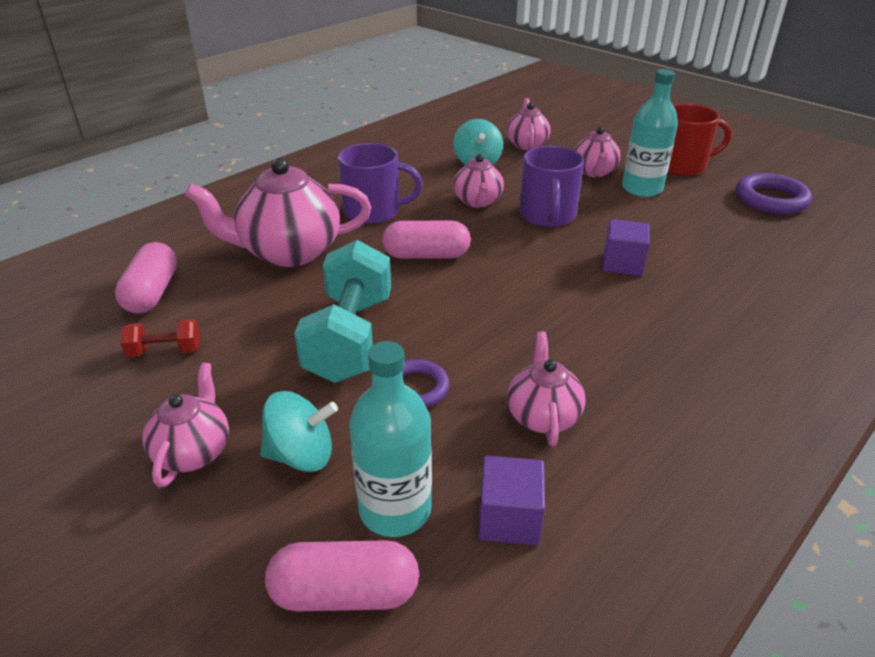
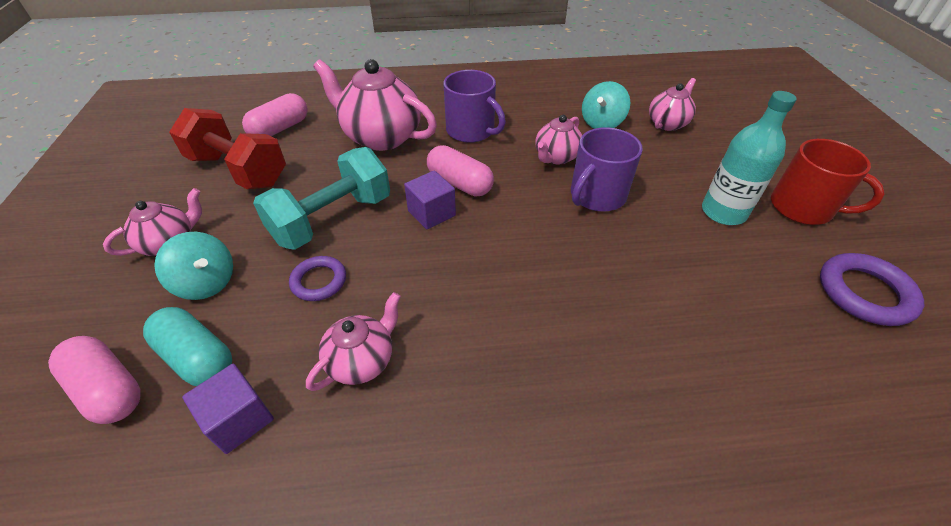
camera: 40 degrees right, 10 degrees up
red dumbbell [121,319,200,357] -> red dumbbell [169,108,286,189], size x2.18
turquoise bottle [349,341,432,537] -> turquoise capsule [143,307,232,386]
pink teapot [574,127,621,177] -> none
purple cube [602,219,650,276] -> purple cube moved to [404,171,456,229]

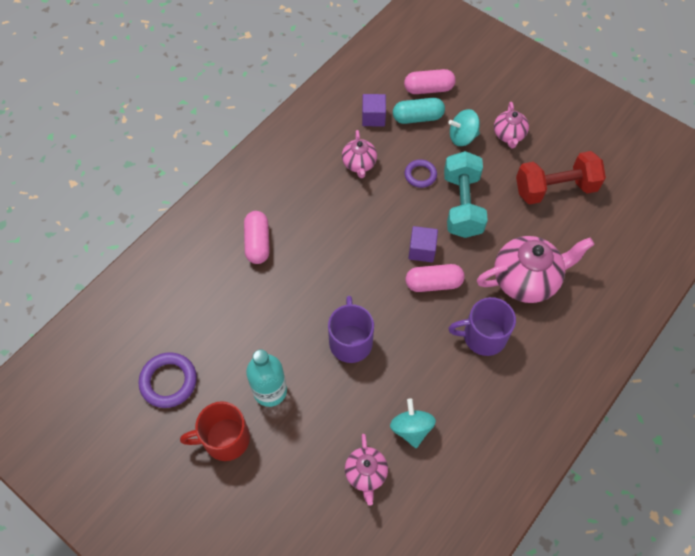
camera: 135 degrees right, 15 degrees up
pink capsule [242,93,308,136] -> pink capsule moved to [244,211,270,264]
pink teapot [535,115,582,164] -> none

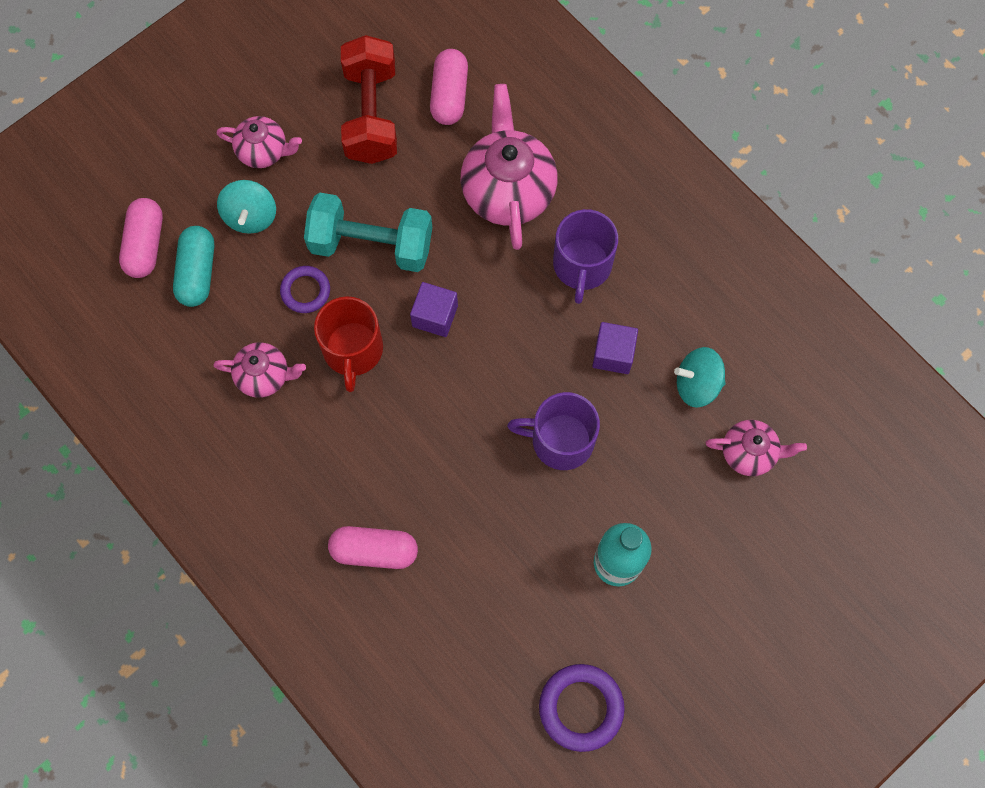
camera: 80 degrees left, 10 degrees up
red mug [180,401,250,461] -> red mug moved to [314,296,383,392]
purple cube [362,94,386,127] -> purple cube moved to [592,322,638,374]
pink capsule [406,264,465,292] -> pink capsule moved to [430,49,468,125]

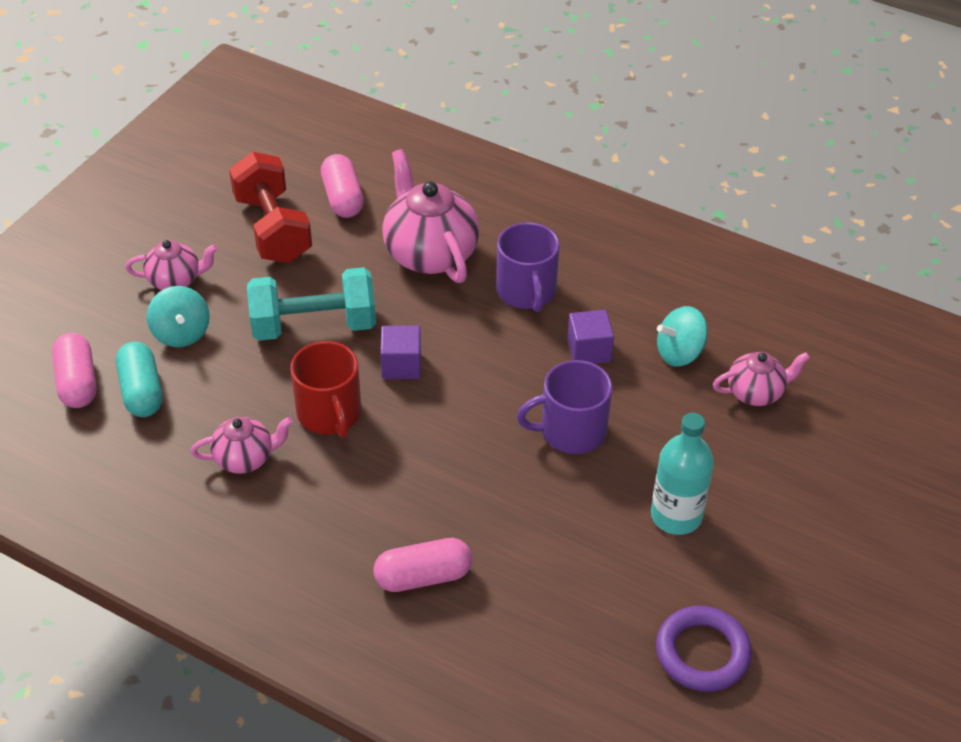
camera: 20 degrees left, 25 degrees down
purple ring [280,266,330,313] -> none

